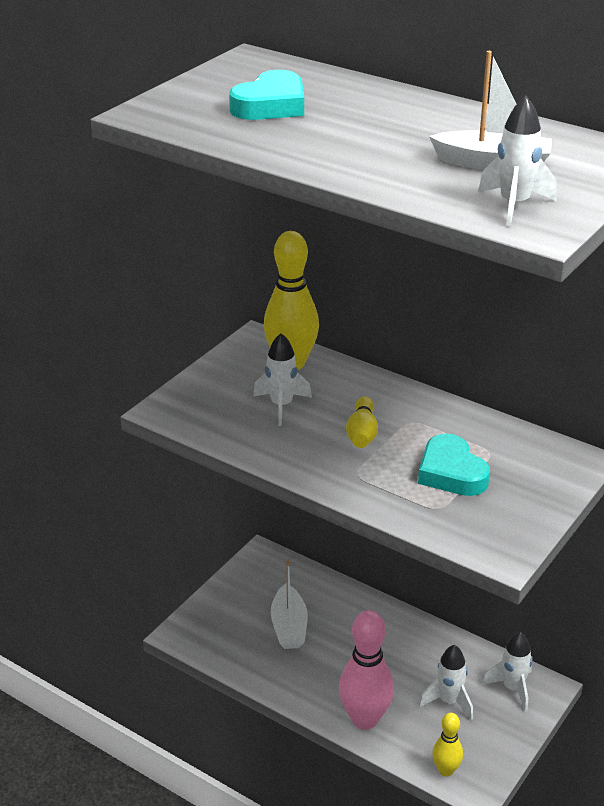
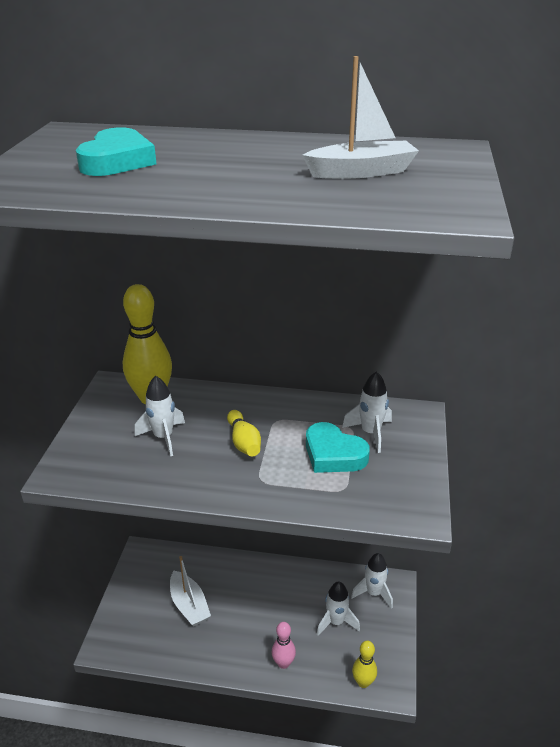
camera: 25 degrees left, 0 degrees up
pink bowling pin [339,610,394,730] -> pink bowling pin [272,622,296,669], size x0.54
white rocket [478,96,557,226] -> white rocket moved to [342,371,392,453]

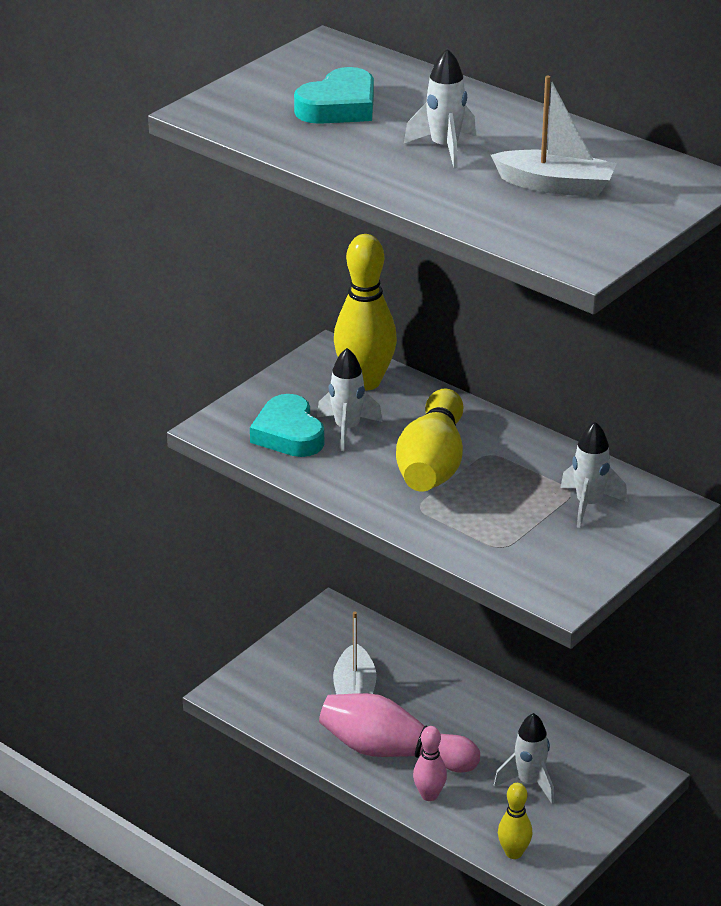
camera: 30 degrees right, 0 degrees up
yellow bowling pin [227,410,261,457] -> yellow bowling pin [396,389,463,492], size x1.85
turquoise heart [306,422,370,473] -> turquoise heart moved to [250,394,324,457]
white rocket [351,553,393,609] -> white rocket moved to [404,48,476,169]
none -> pink bowling pin [319,693,480,772]

